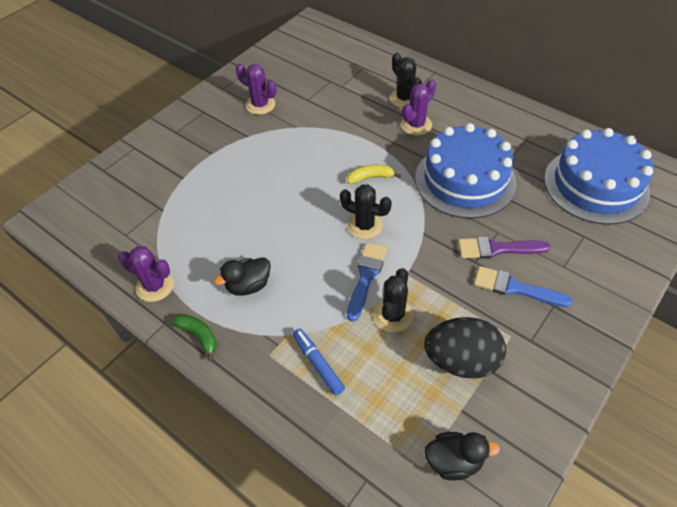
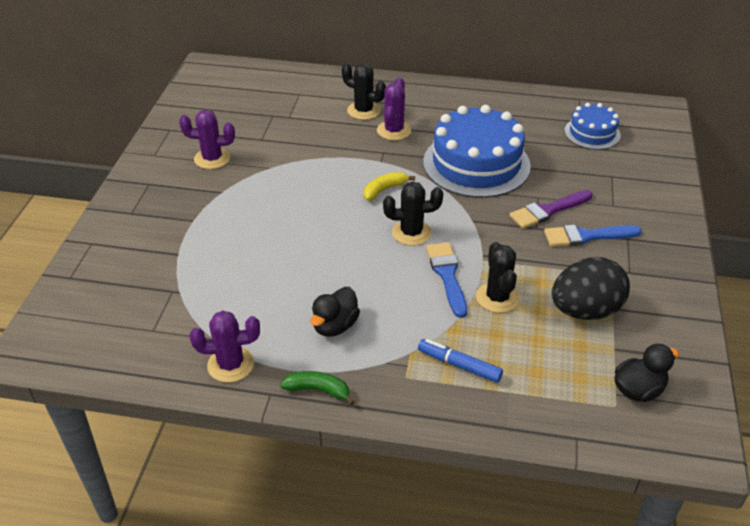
camera: 30 degrees left, 10 degrees down
blue cake [544,128,654,225] -> blue cake [564,103,621,150], size x0.54

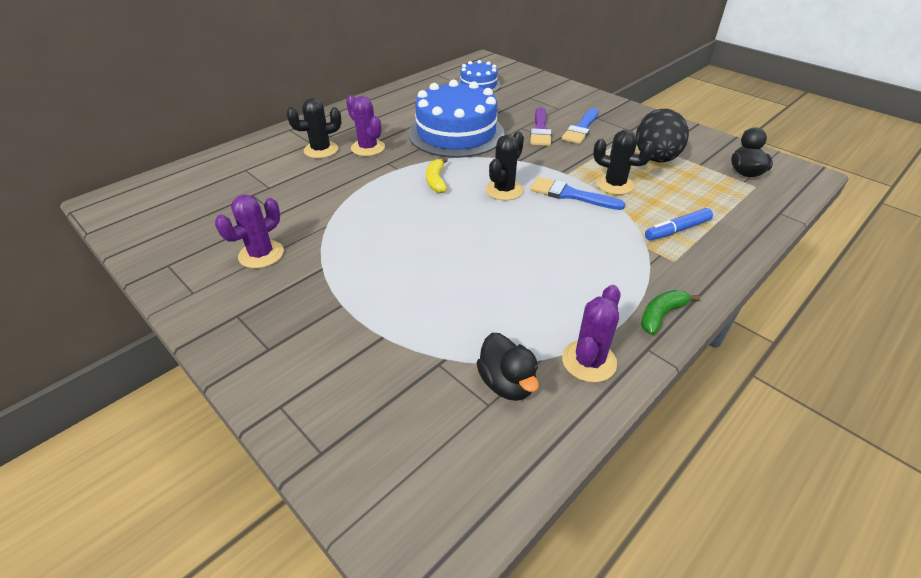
camera: 55 degrees left, 0 degrees up
black duck [310,287,360,337] -> black duck moved to [476,333,539,401]

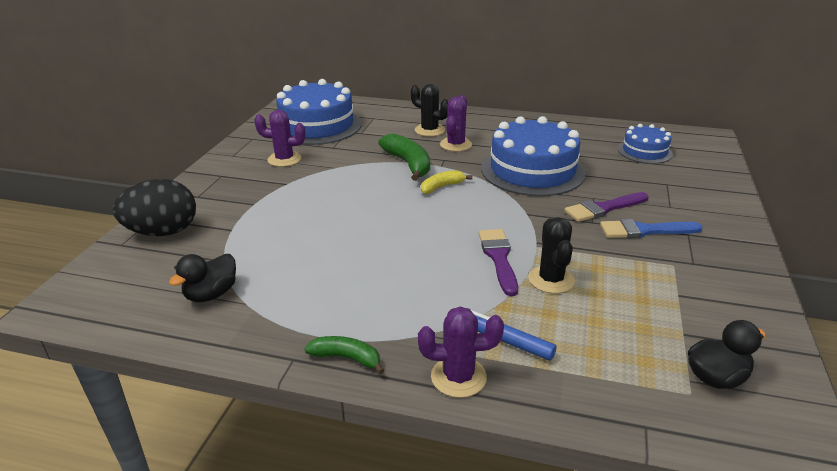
camera: 60 degrees right, 10 degrees down
black cactus [485,131,524,200] -> none
blue brush [530,177,625,210] -> purple brush [479,229,518,296]
purple cactus [562,285,621,383] -> purple cactus moved to [418,307,504,398]
black egg [636,109,689,162] -> black egg moved to [113,179,196,236]
none -> blue cake [276,79,362,145]
none -> green banana [378,133,430,181]

